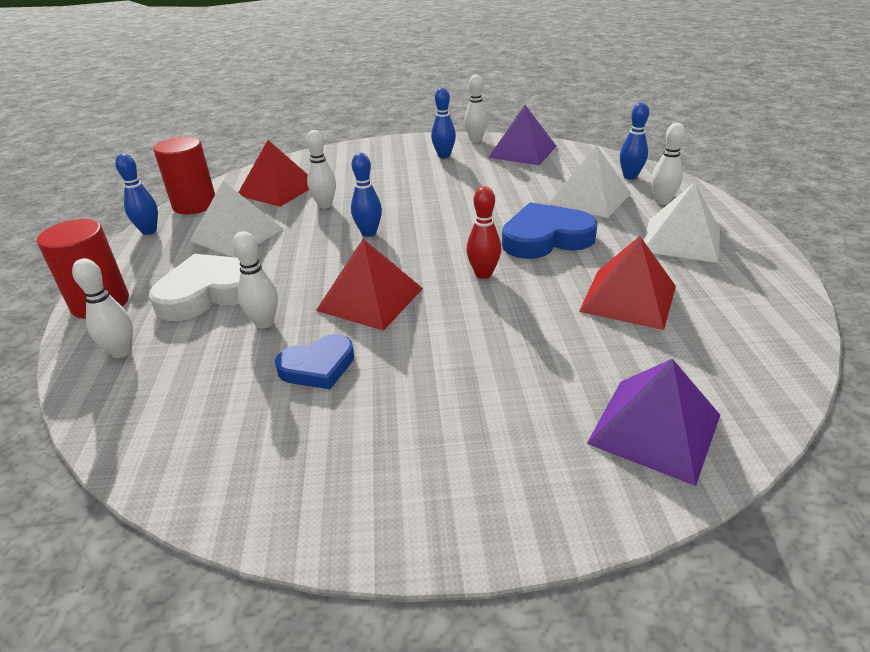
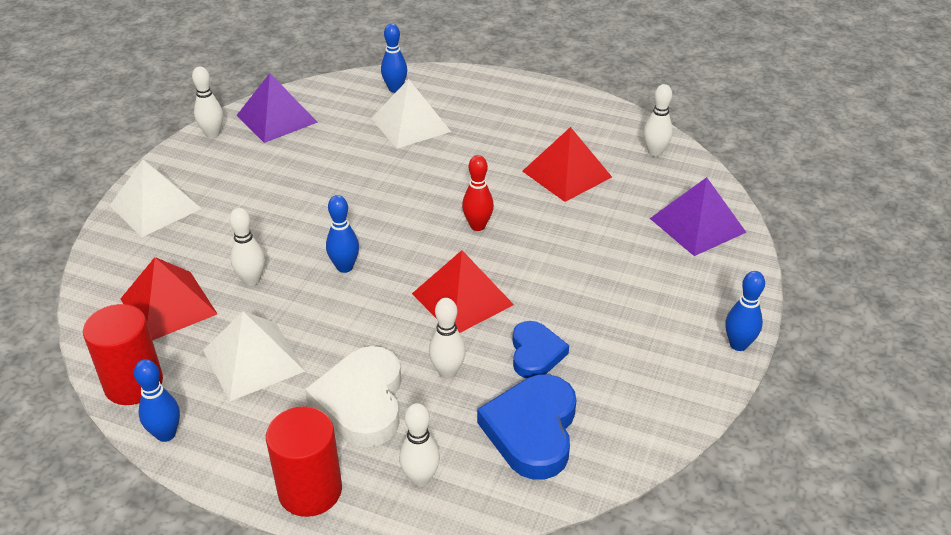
camera: 65 degrees left, 5 degrees up
blue bowling pin [431,88,456,158] -> blue bowling pin moved to [725,271,765,351]
blue heart [502,202,598,259] -> blue heart moved to [477,374,576,480]
white pyramid [644,182,720,263] -> white pyramid moved to [109,160,202,237]
white bowling pin [651,123,685,205] -> white bowling pin moved to [643,84,673,157]

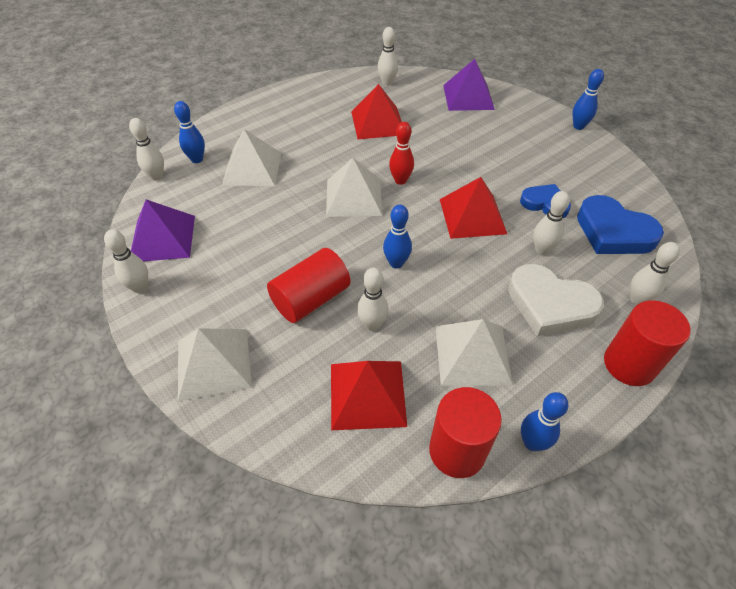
camera: 60 degrees left, 10 degrees up
none -> white bowling pin [129,118,164,181]
none -> red cylinder [267,248,350,323]
none -> white pyramid [326,158,382,217]

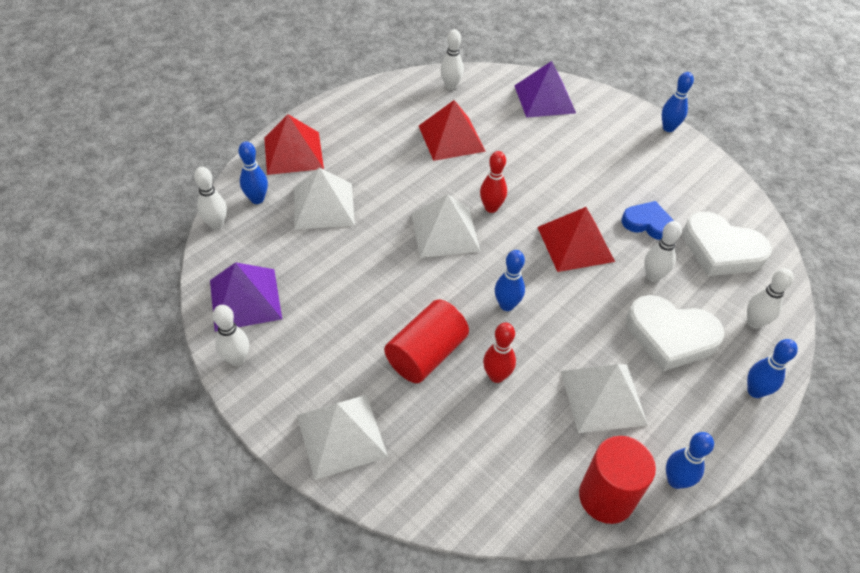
camera: 10 degrees left, 0 degrees up
red pyramid [331,361,407,430] -> red pyramid moved to [264,114,324,175]
white bowling pin [357,268,389,331] -> red bowling pin [483,323,516,383]
blue heart [577,195,664,254] -> white heart [682,212,772,276]
red cylinder [604,300,691,386] -> blue bowling pin [747,339,798,398]

